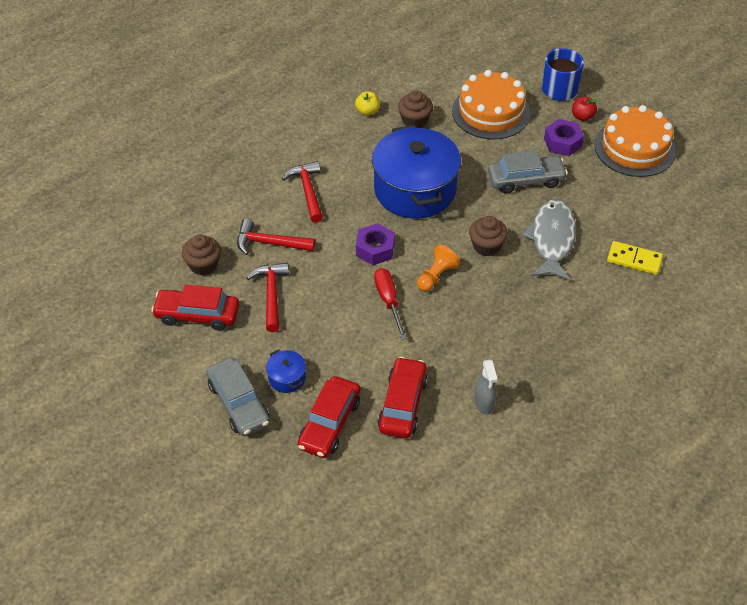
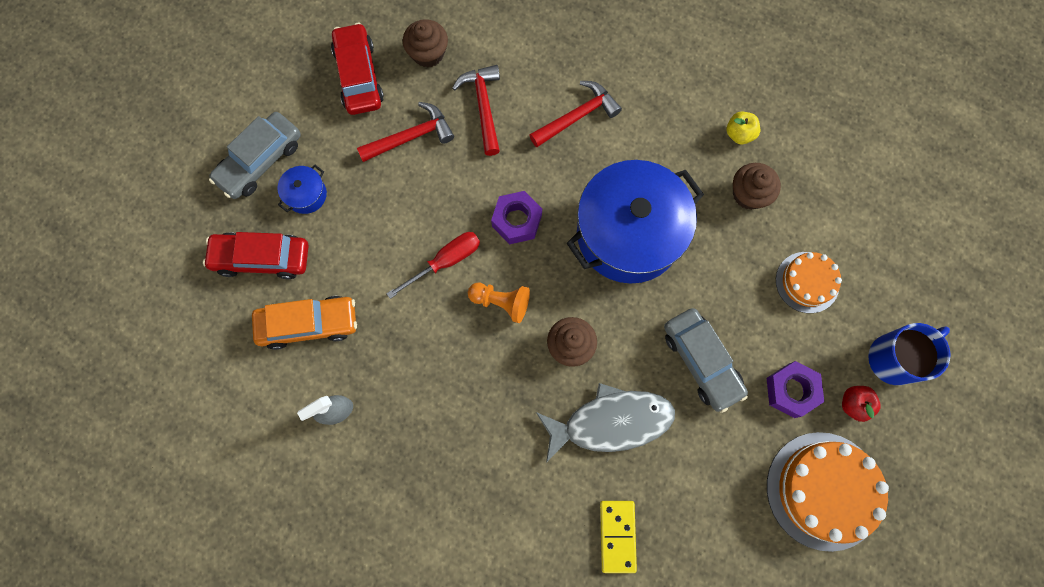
camera: 70 degrees right, 25 degrees up
red car [378,357,428,438] -> orange car [252,296,357,350]
orange cake [452,70,530,139] -> orange cake [776,252,842,313], size x0.59

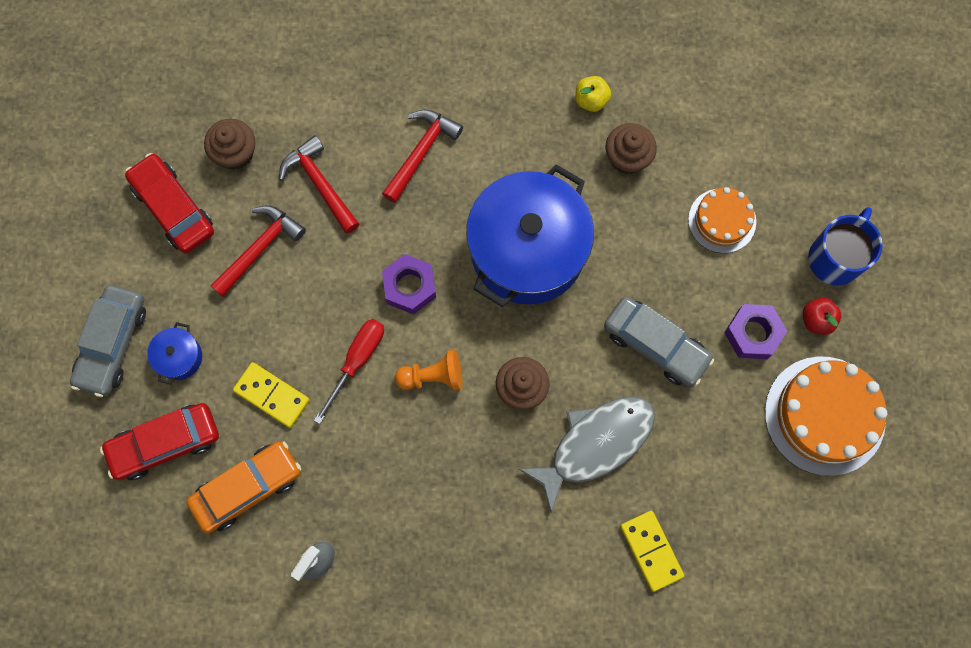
camera: 25 degrees left, 0 degrees up
none -> yellow domino [233,362,310,428]

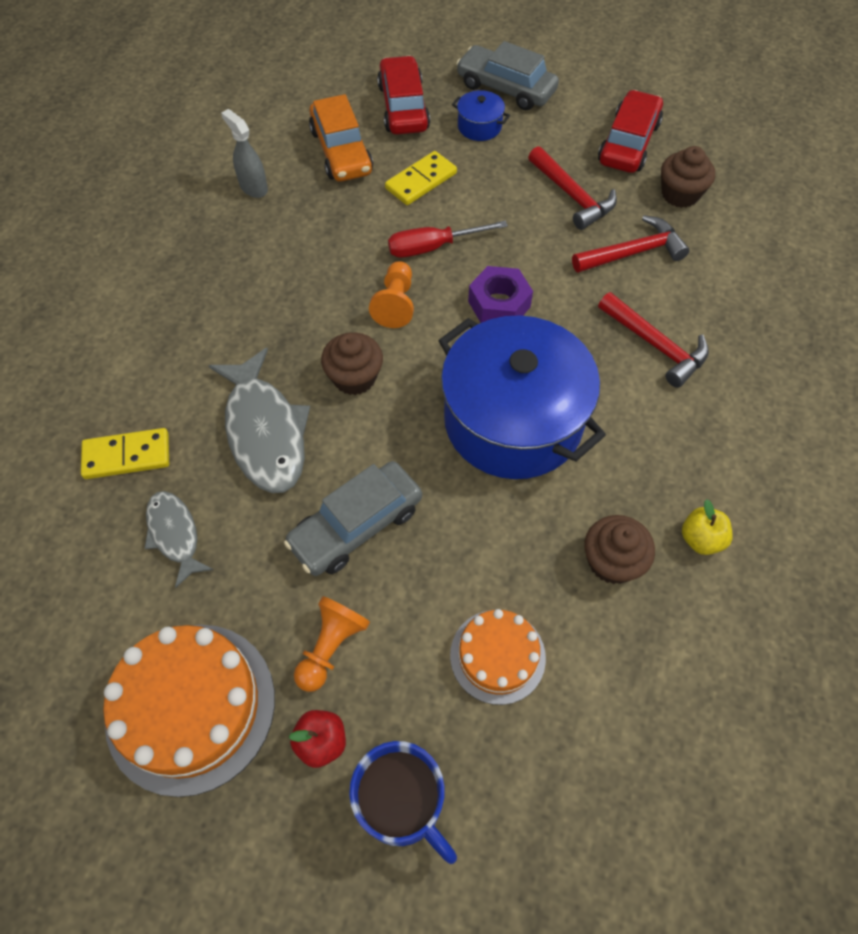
camera: 105 degrees right, 15 degrees down
red car [125,153,214,254] -> red car turned 45 degrees counterclockwise [598,90,663,173]
red screwdriver [314,319,384,424] -> red screwdriver turned 120 degrees clockwise [388,221,508,258]
purple nut [724,304,787,359] -> orange pawn [294,596,370,692]
none -> grey fish [144,491,213,588]

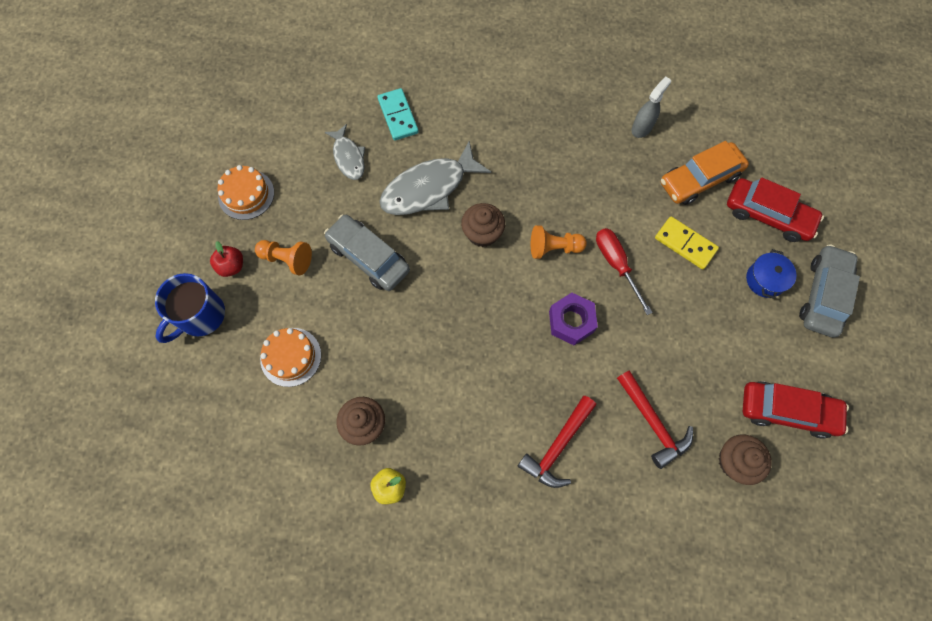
camera: 80 degrees right, 10 degrees up
yellow domino [81,428,169,479] -> turquoise domino [377,88,419,141]
orange cake [103,625,275,797] -> orange cake [218,165,274,220], size x0.59
grey fish [144,491,213,588] -> grey fish turned 105 degrees clockwise [325,124,365,180]
red car [377,56,430,135] -> red car turned 45 degrees clockwise [727,177,824,242]
blue pot [438,315,606,479] -> none
red hammer [528,146,617,230] -> none

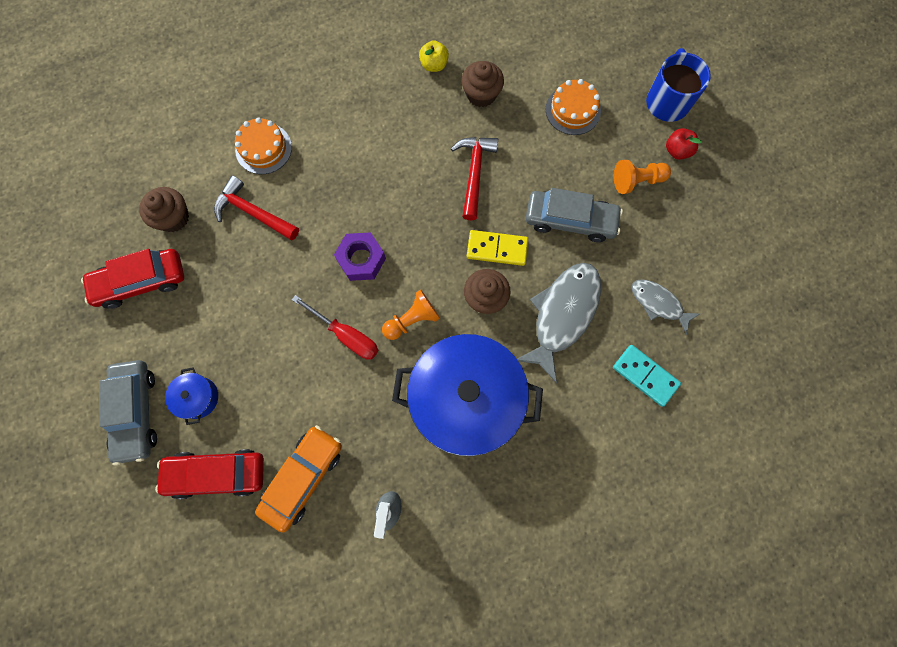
camera: 150 degrees right, 5 degrees up
orange cake [218,165,274,220] -> orange cake moved to [235,117,292,174]
red hammer [518,396,596,488] -> red hammer moved to [451,137,498,220]
yellow domino [655,216,719,269] -> yellow domino moved to [467,230,528,266]
none -> blue pot [392,334,543,456]

